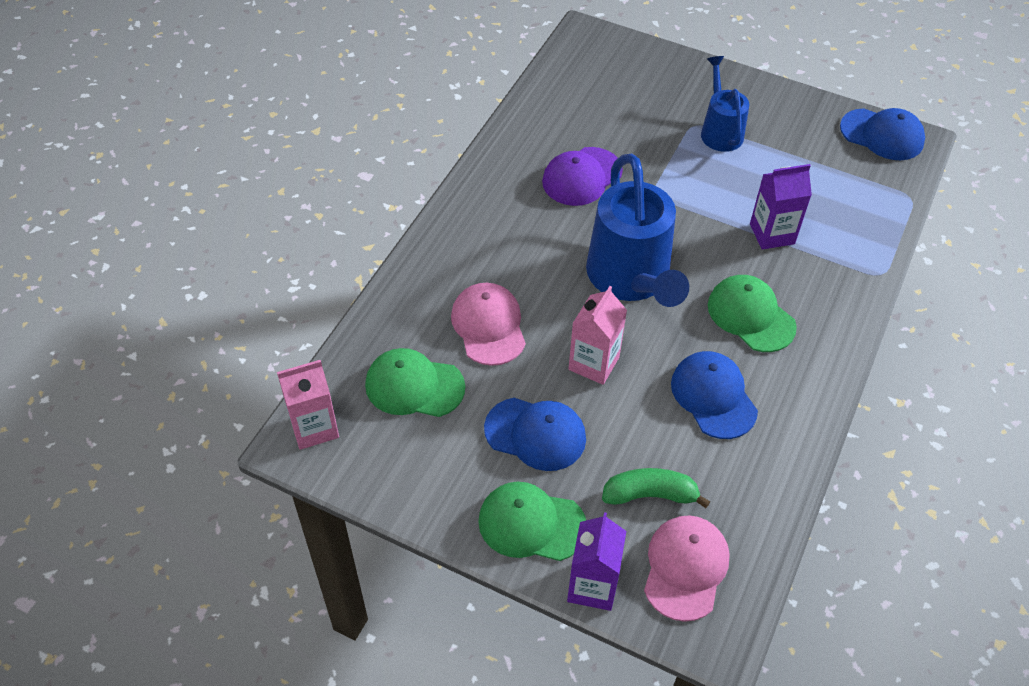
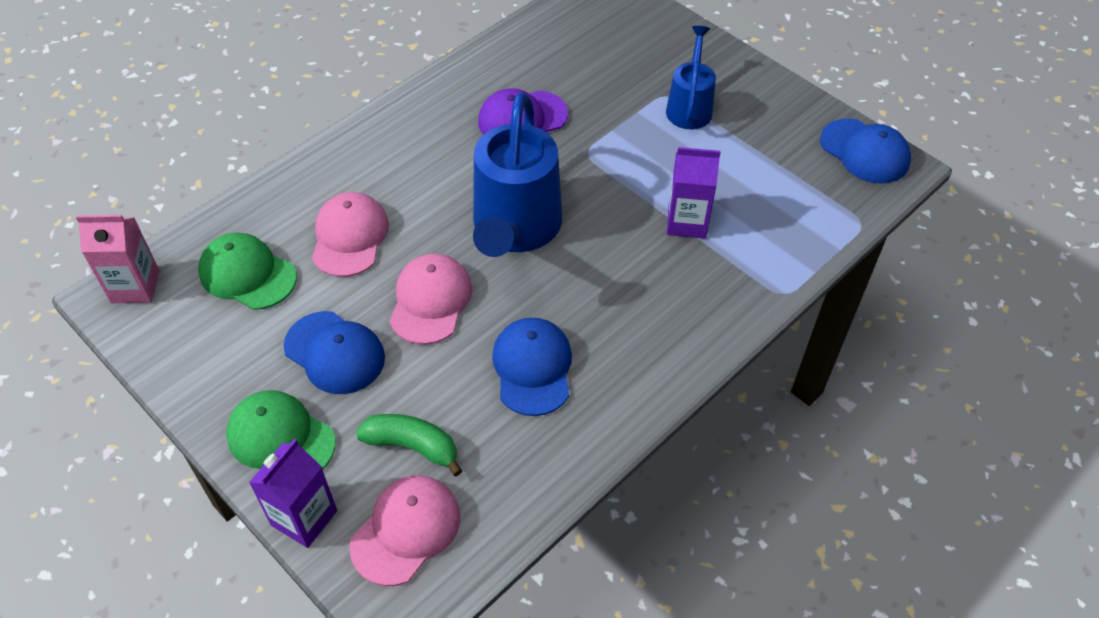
camera: 20 degrees right, 0 degrees up
pink carton [569,286,627,385] -> pink cap [390,254,472,345]
green cap [708,275,797,352] -> none

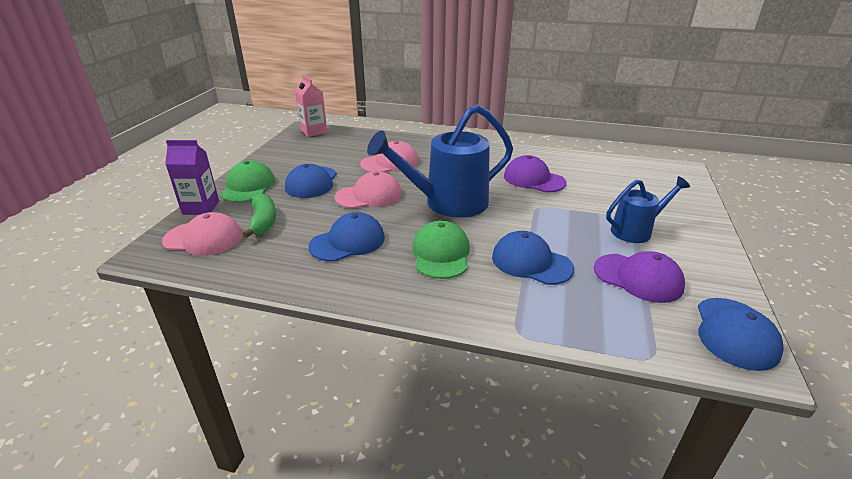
camera: 60 degrees right, 20 degrees down
green cap [198,233,297,310] -> green cap moved to [412,220,470,279]
purple carton [667,147,721,239] -> blue cap [492,231,574,285]
none -> purple cap [594,251,685,303]

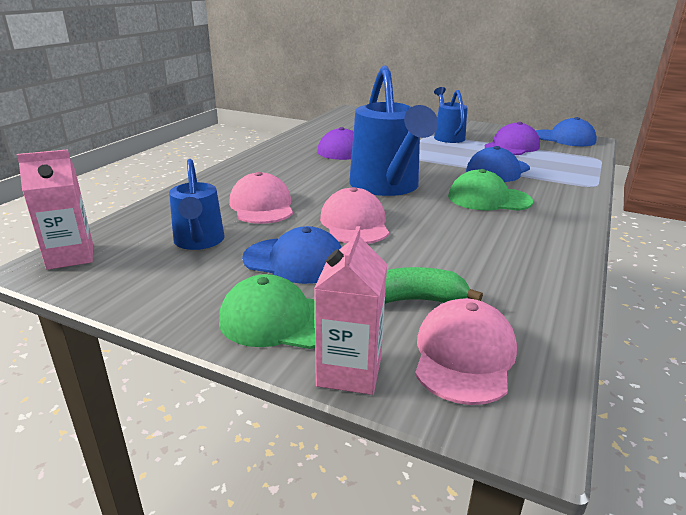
camera: 80 degrees left, 5 degrees down
purple carton [165,140,219,215] -> pink carton [314,226,387,395]
blue cap [308,212,385,262] -> none
none -> blue watering can [169,159,225,250]

